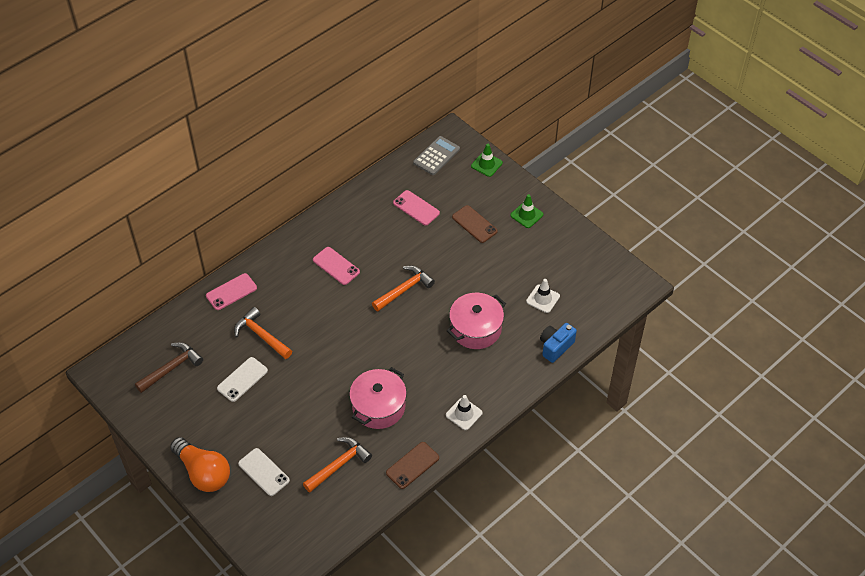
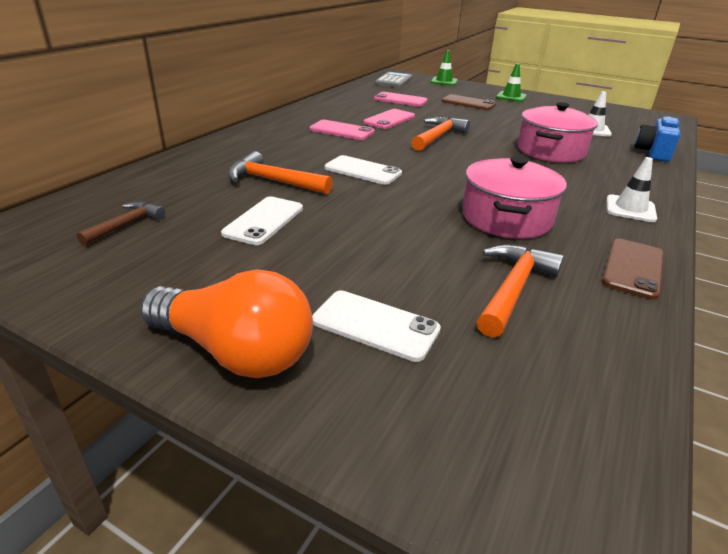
camera: 20 degrees left, 20 degrees down
brown hammer [135,342,203,393] -> brown hammer [77,201,165,246], size x0.65
pink phone [206,273,257,310] -> pink phone moved to [363,109,415,129]
none -> white phone [325,155,402,185]

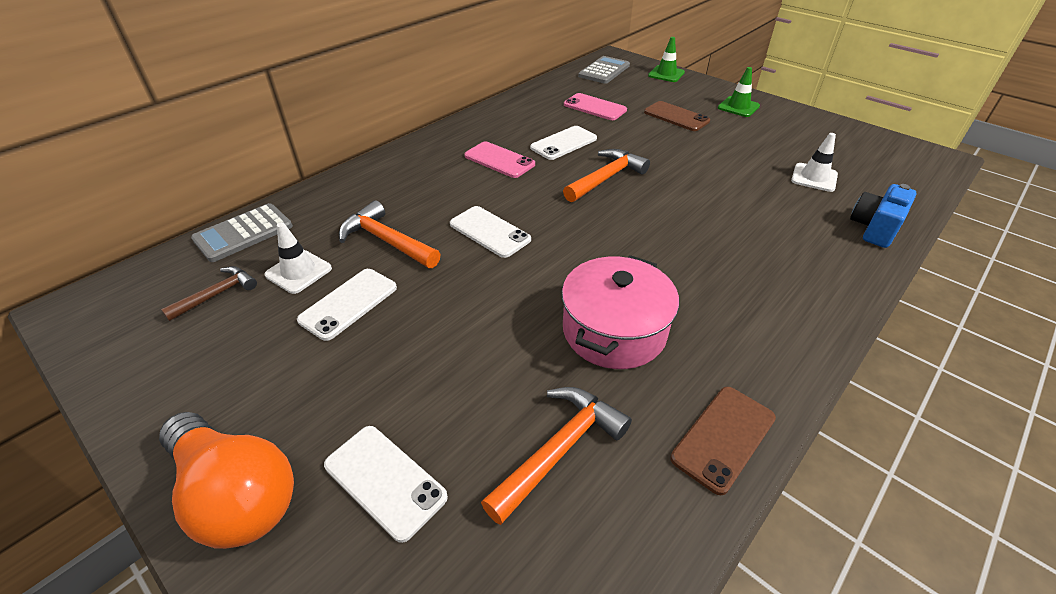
camera: 15 degrees right, 10 degrees up
pink phone [363,109,415,129] -> white phone [530,126,597,160]
pink pot [518,102,598,162] -> none
white traffic cone [607,157,657,222] -> white traffic cone moved to [265,222,332,294]
none -> grey calculator [191,203,293,262]

